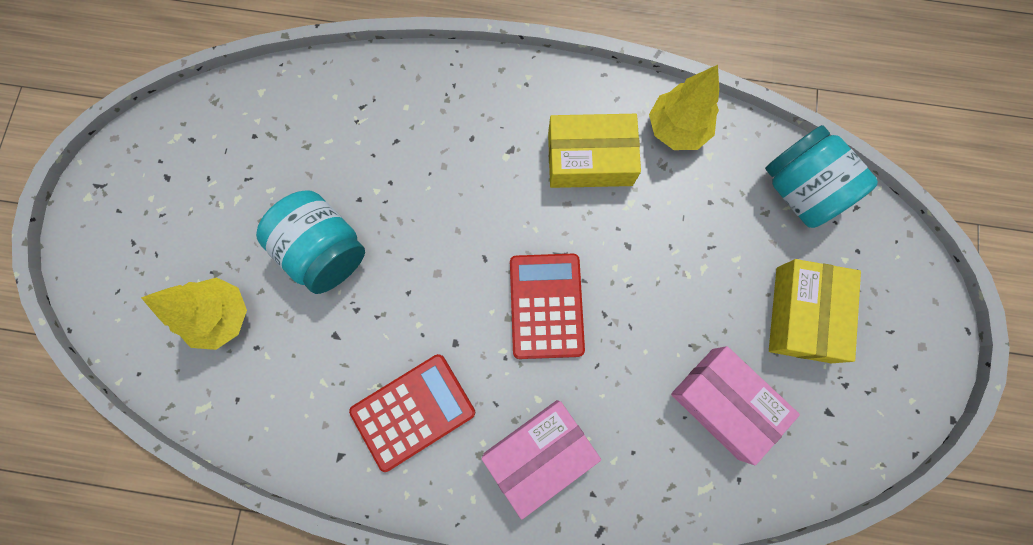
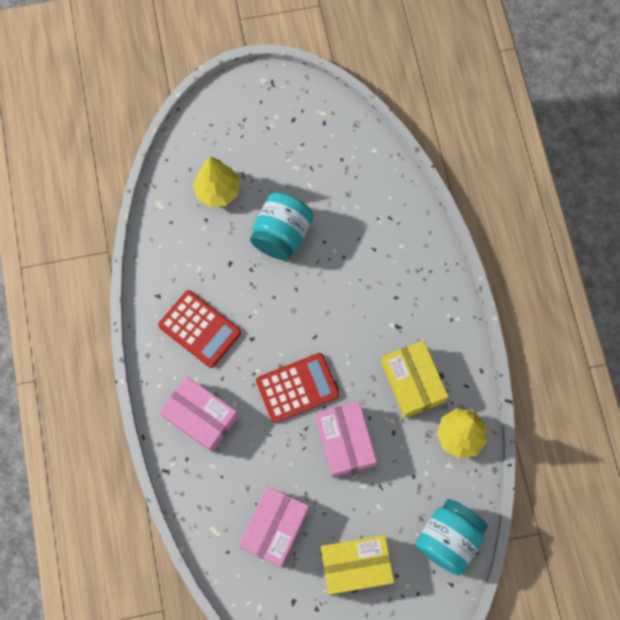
camera: 70 degrees right, 5 degrees down
none -> pink box [316,401,377,478]

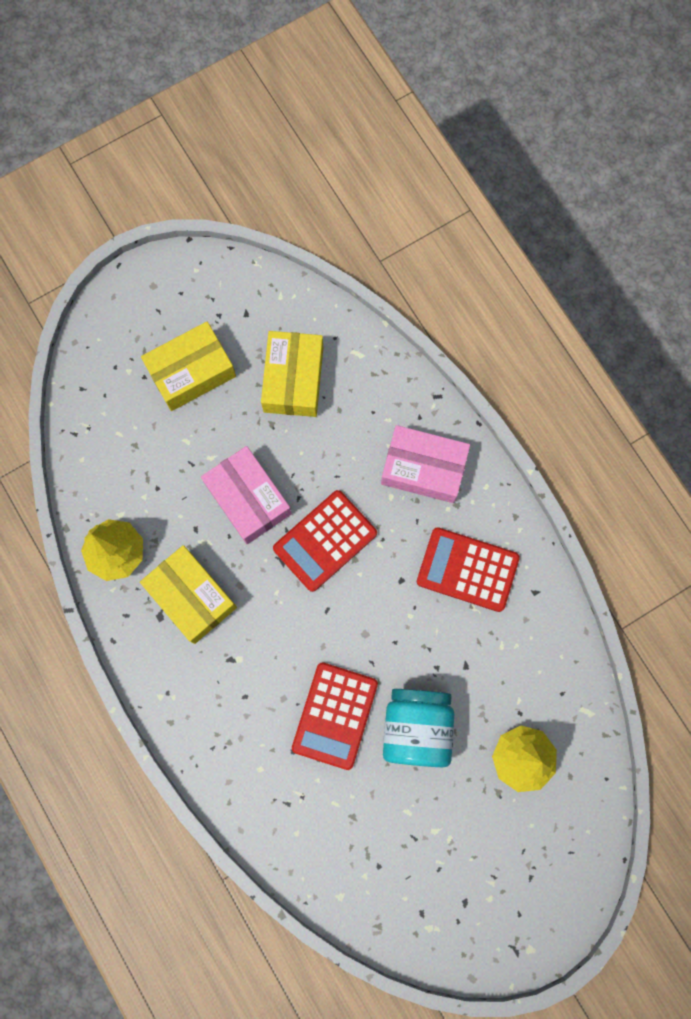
camera: 160 degrees right, 5 degrees up
pink box [239,486,309,567] -> yellow box [261,331,323,417]
turquoise jar [415,499,488,575] -> none
none -> red calculator [292,662,378,770]

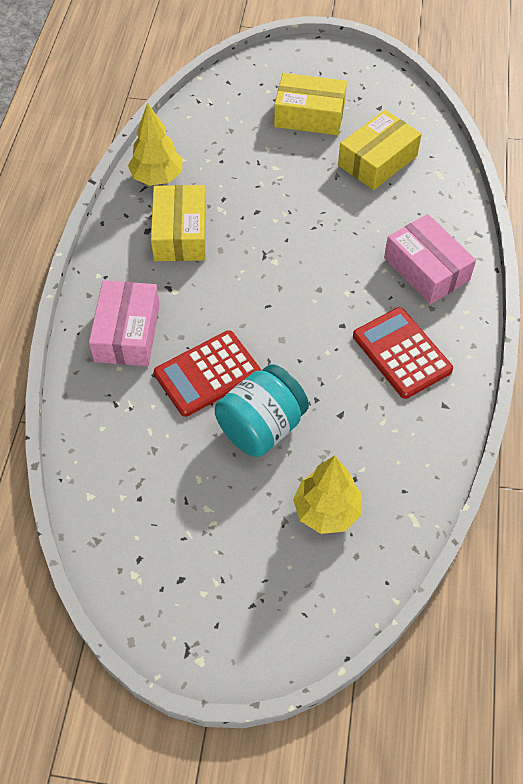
camera: 40 degrees right, 20 degrees down
pink box [201,446,292,544] -> pink box moved to [89,280,160,366]
red calculator [273,490,377,592] -> none

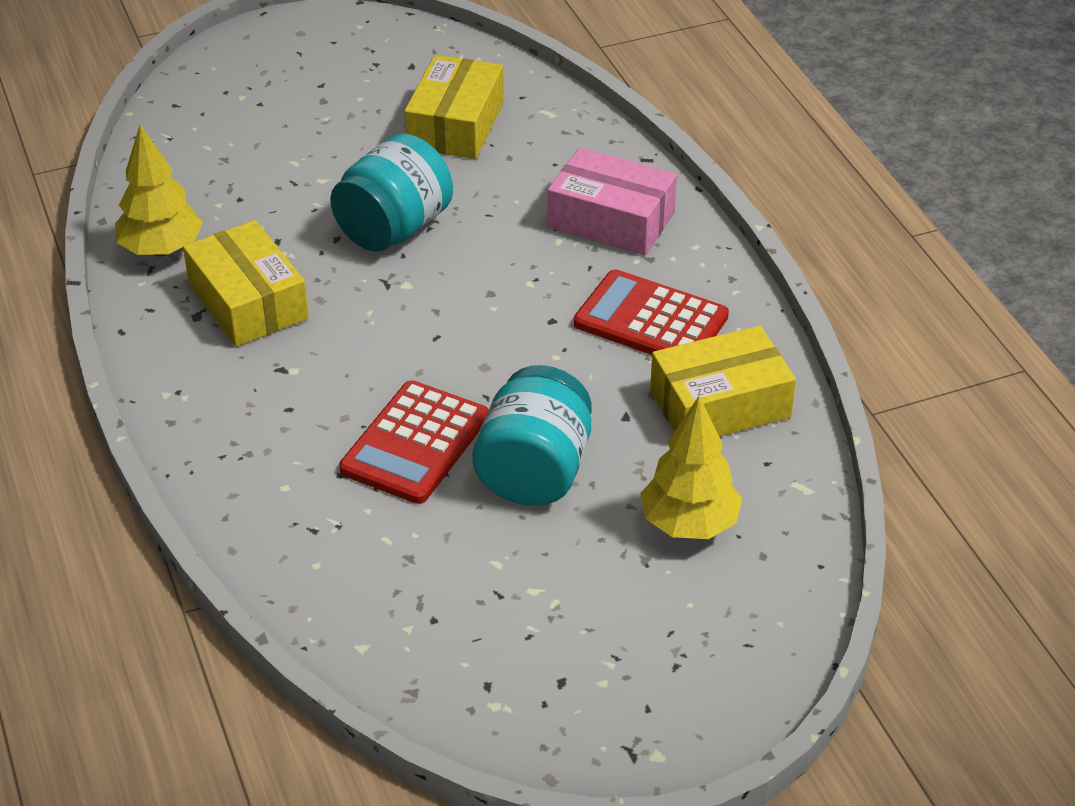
camera: 30 degrees left, 15 degrees down
pink box [89,280,160,366] -> none
yellow box [274,73,347,135] -> yellow box moved to [650,325,796,436]
none -> turquoise jar [330,133,453,252]

